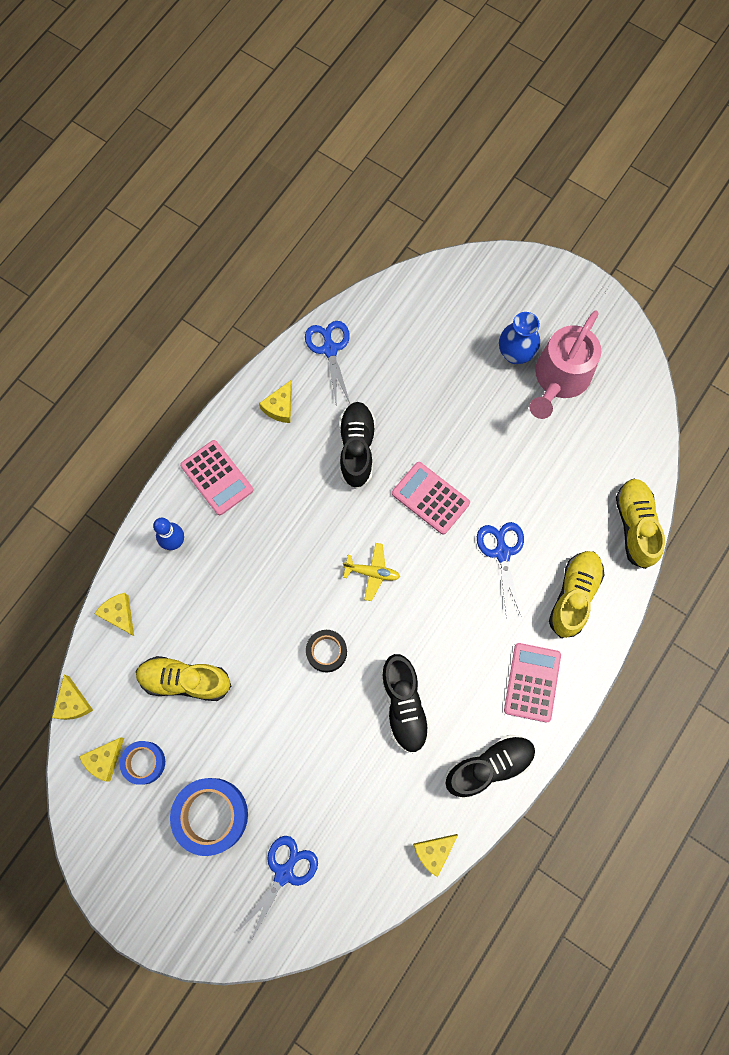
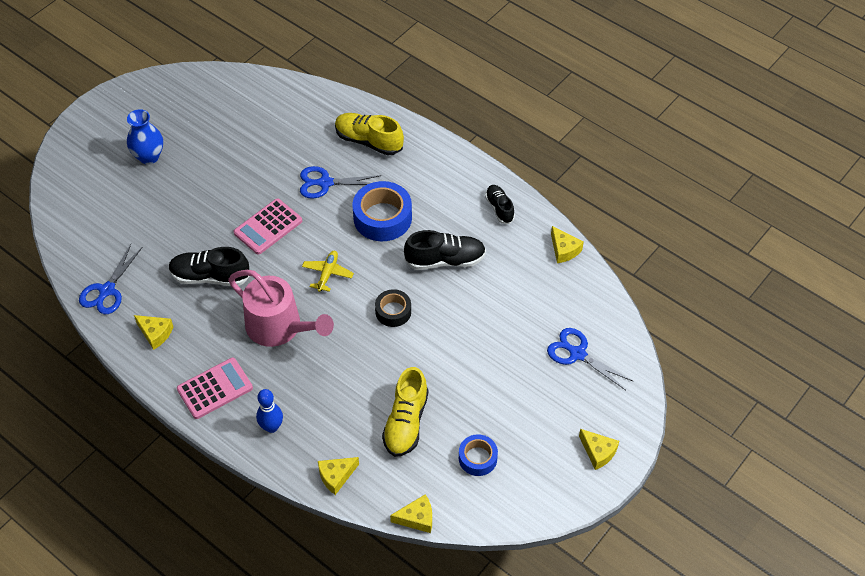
camera: 85 degrees left, 20 degrees down
yellow cheese [79,738,124,782] -> yellow cheese moved to [579,429,619,470]
blue tape [170,778,248,856] -> blue tape moved to [353,181,412,241]
blue scissors [305,321,350,403] -> blue scissors turned 60 degrees counterclockwise [79,244,142,314]
black shoe [446,735,536,799] -> black shoe [485,185,515,224], size x0.62
pink calculator [504,643,561,722] -> none
pink watering can [530,310,601,419] -> pink watering can moved to [228,270,334,347]
yellow shoe [616,479,665,569] -> none

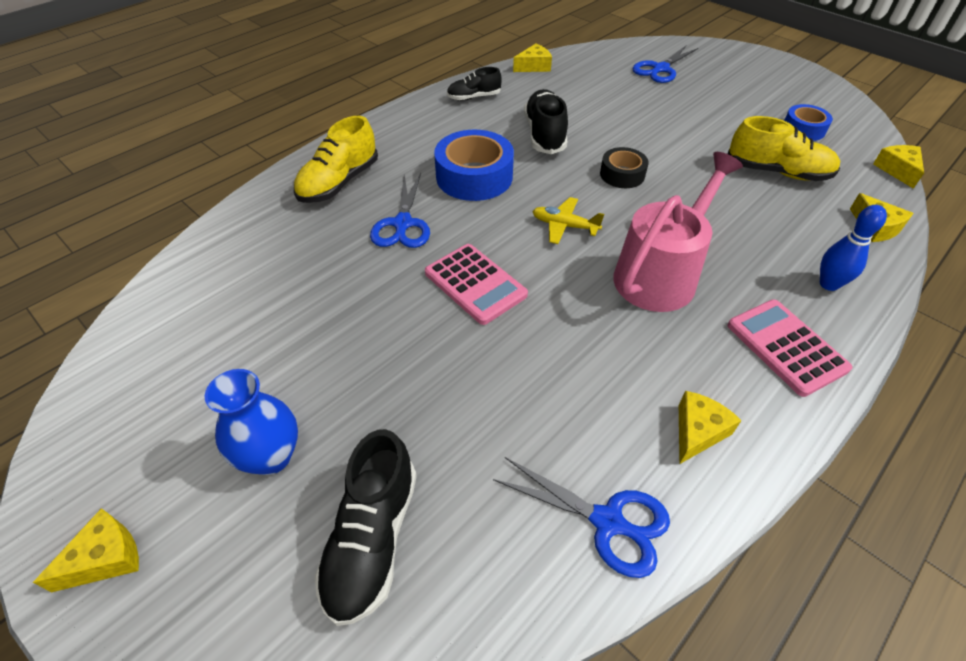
camera: 85 degrees left, 5 degrees down
black shoe [169,247,250,286] -> black shoe moved to [315,429,417,626]
yellow cheese [579,429,619,470] -> yellow cheese moved to [33,508,139,592]

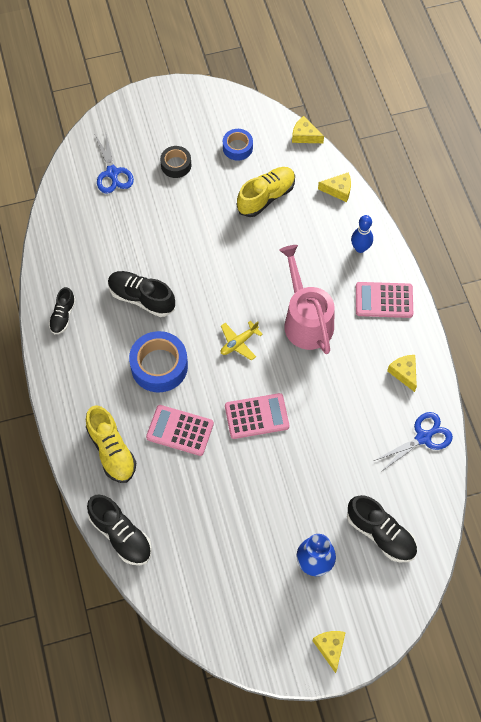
camera: 60 degrees left, 15 degrees up
blue scissors [370,173,430,248] -> pink calculator [146,405,214,456]
yellow cheese [513,44,552,72] -> none
black tape [600,147,649,188] -> black tape moved to [160,146,191,178]
none -> black shoe [87,494,152,565]

